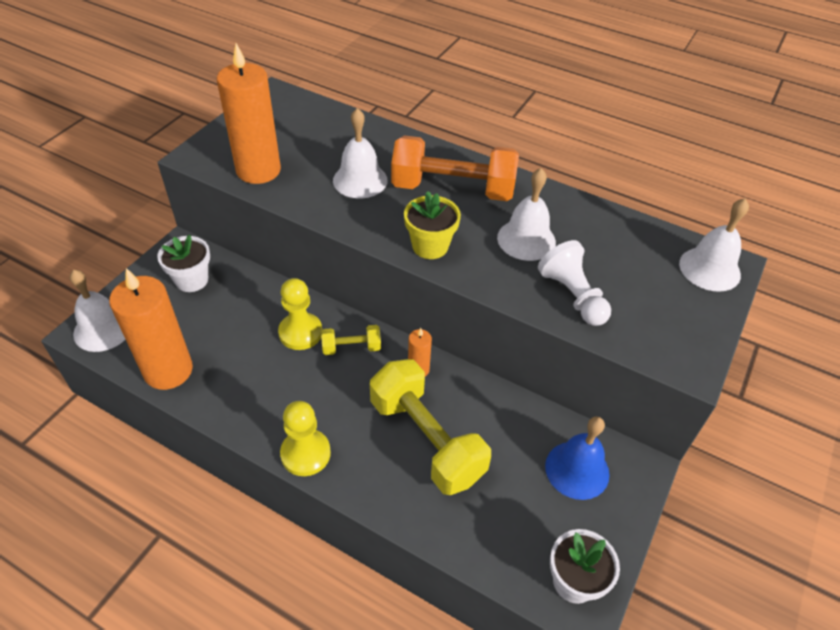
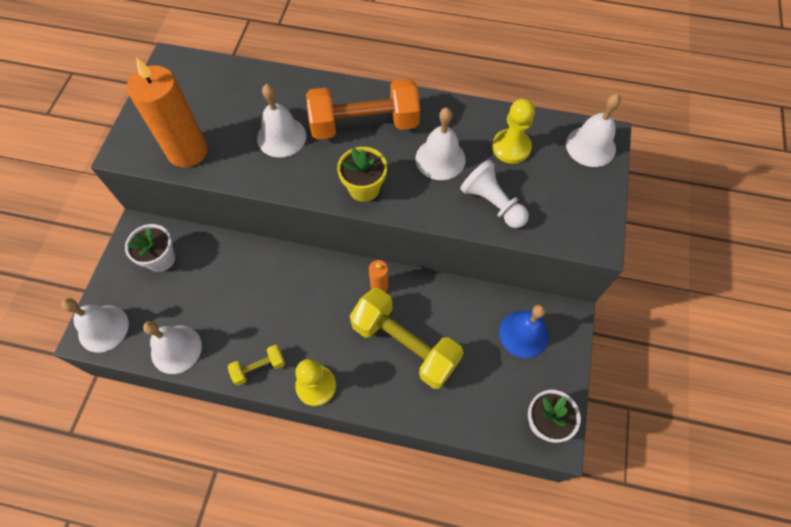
camera: 15 degrees left, 15 degrees up
orange candle [109,268,193,390] -> white bell [143,321,202,374]
yellow pawn [278,278,322,350] -> yellow pawn moved to [492,99,535,164]
yellow dumbbell [321,325,381,355] -> yellow dumbbell moved to [228,345,285,386]

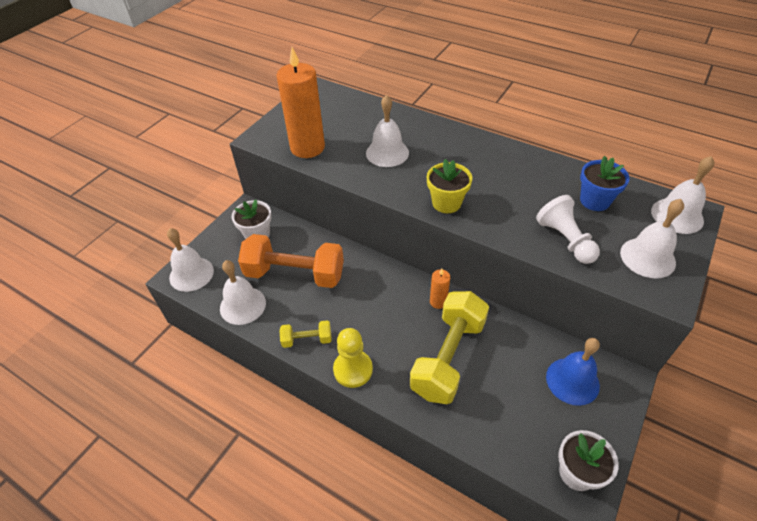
camera: 20 degrees right, 15 degrees down
orange dumbbell [306,78,420,139] -> orange dumbbell moved to [238,234,344,288]
yellow dumbbell [350,288,464,389] -> yellow dumbbell turned 60 degrees clockwise [410,291,489,404]
white bell [416,108,466,180] -> white bell moved to [620,199,684,278]
yellow pawn [492,99,535,164] -> blue flower pot [580,156,630,211]

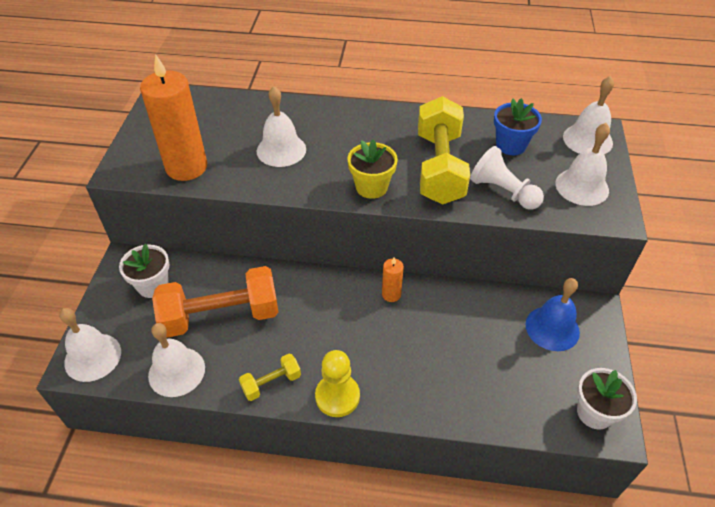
camera: 25 degrees left, 0 degrees up
yellow dumbbell [410,291,489,404] -> yellow dumbbell moved to [418,96,470,204]

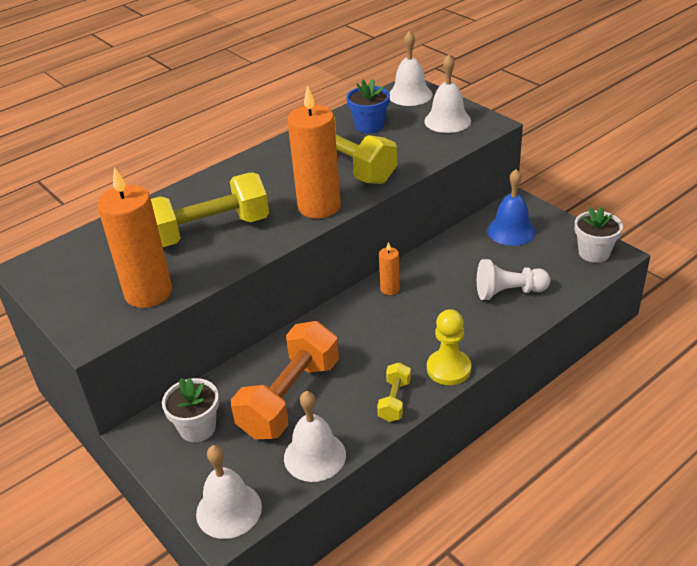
camera: 45 degrees left, 10 degrees down
white bell [257,86,306,167] -> yellow dumbbell [151,173,269,247]
yellow flower pot [347,140,398,199] -> orange candle [287,86,341,218]
white pawn [470,146,544,209] -> white pawn moved to [477,259,551,300]

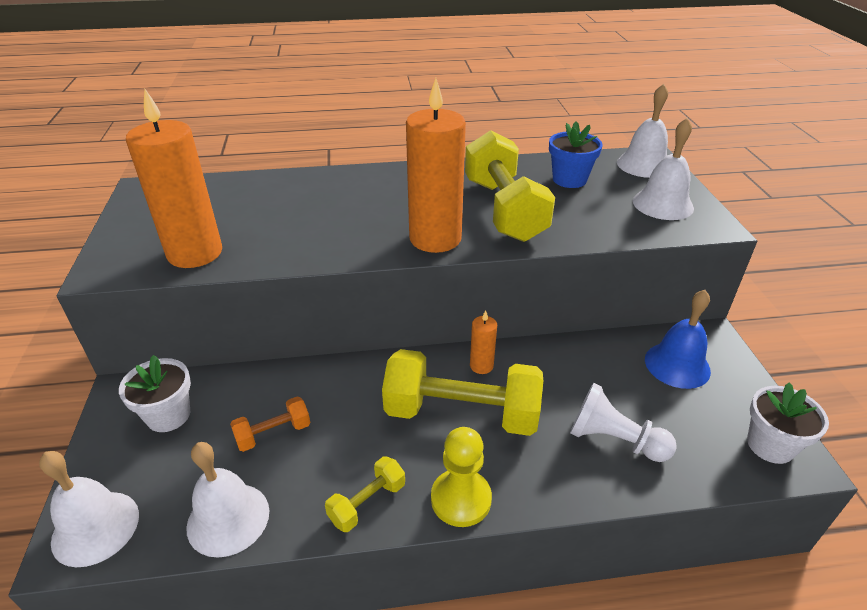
camera: 30 degrees right, 0 degrees up
yellow dumbbell [151,173,269,247] -> yellow dumbbell moved to [382,349,543,436]
orange dumbbell [231,321,339,439] -> orange dumbbell [230,396,310,452], size x0.47

